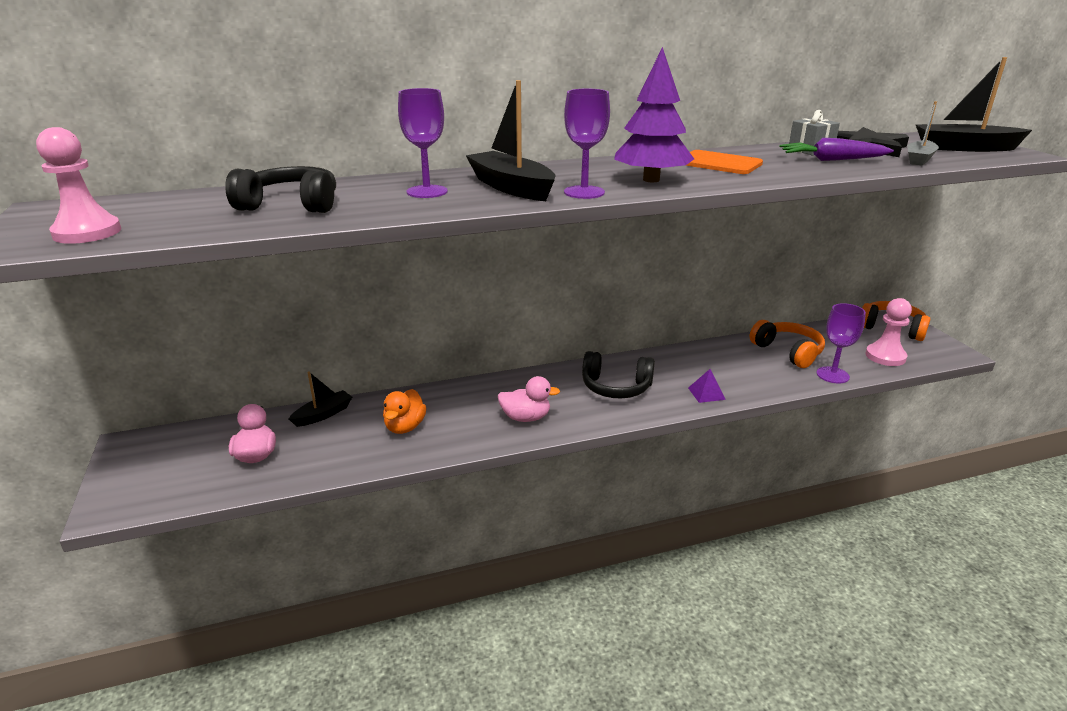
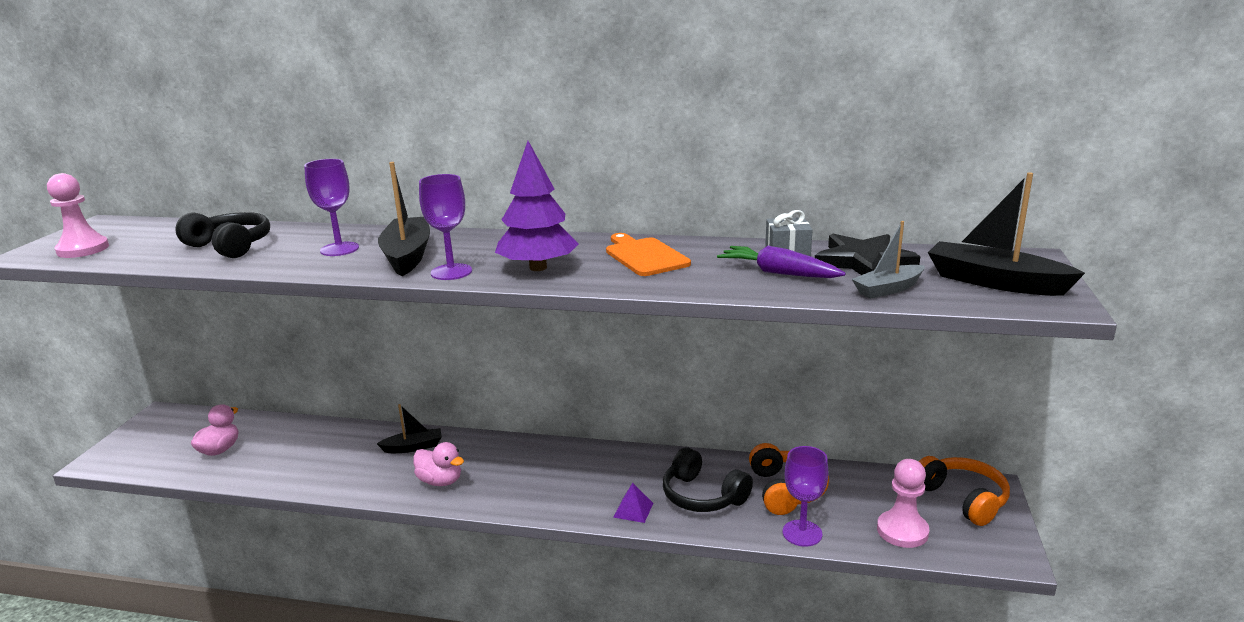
camera: 30 degrees right, 5 degrees down
black boat [289,371,352,427] -> black boat moved to [377,404,442,453]
orange duck [383,389,426,434] -> none
black headphones [582,351,655,398] -> black headphones moved to [663,447,753,512]

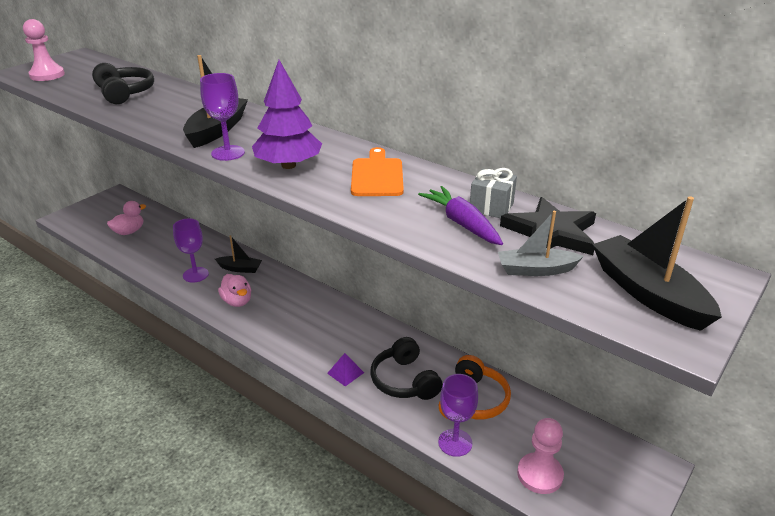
camera: 25 degrees right, 10 degrees up
purple goblet [304,159,359,256] -> purple goblet moved to [173,218,209,282]
orange headphones [919,456,1010,526] -> none

